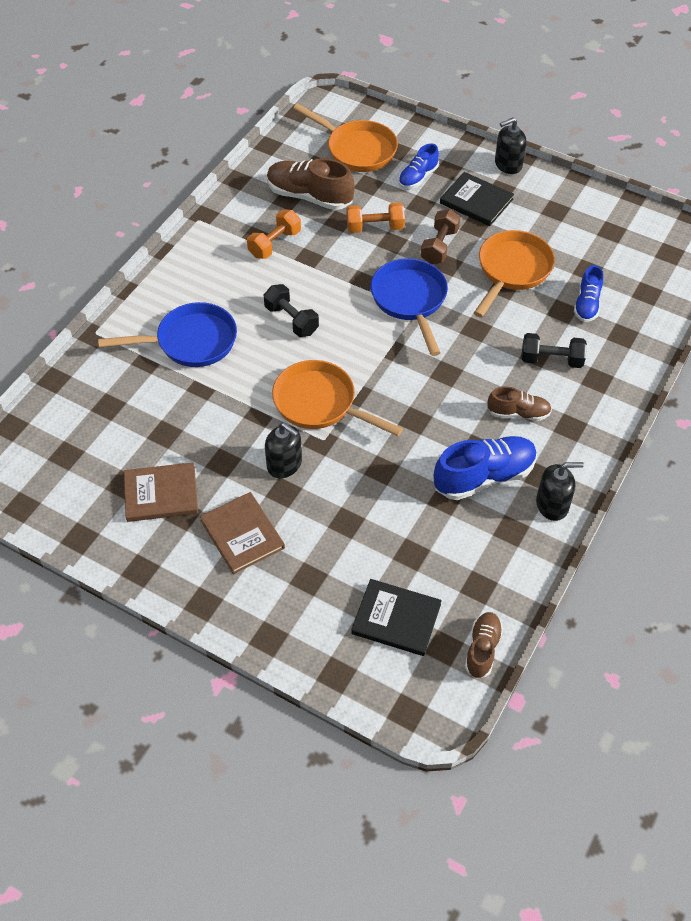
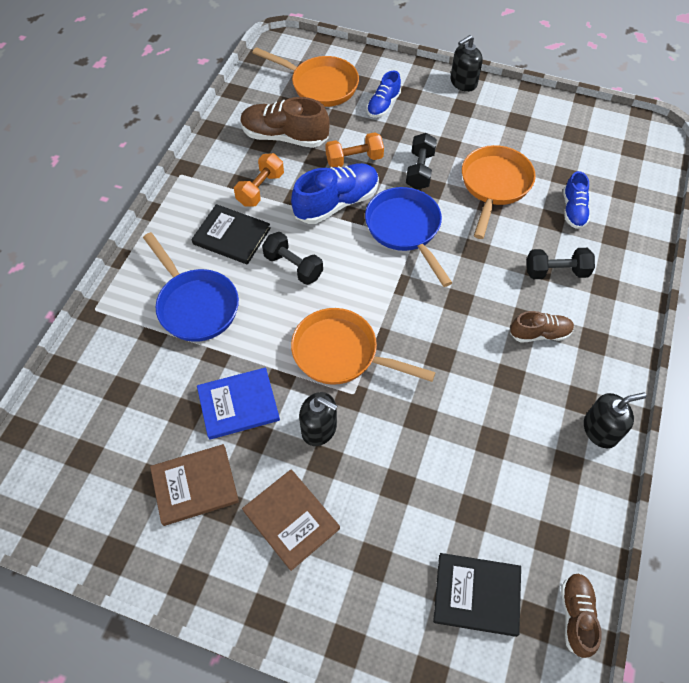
camera: 10 degrees left, 5 degrees up
blue pan [98,302,237,367] -> blue pan turned 75 degrees clockwise [143,232,239,342]
brown dumbbell [421,209,460,264] -> black dumbbell [406,133,437,190]
blue shoe [434,436,537,500] -> blue shoe moved to [291,163,379,224]
black book [440,172,514,226] -> black book moved to [191,204,271,265]
none -> blue book [197,367,280,440]

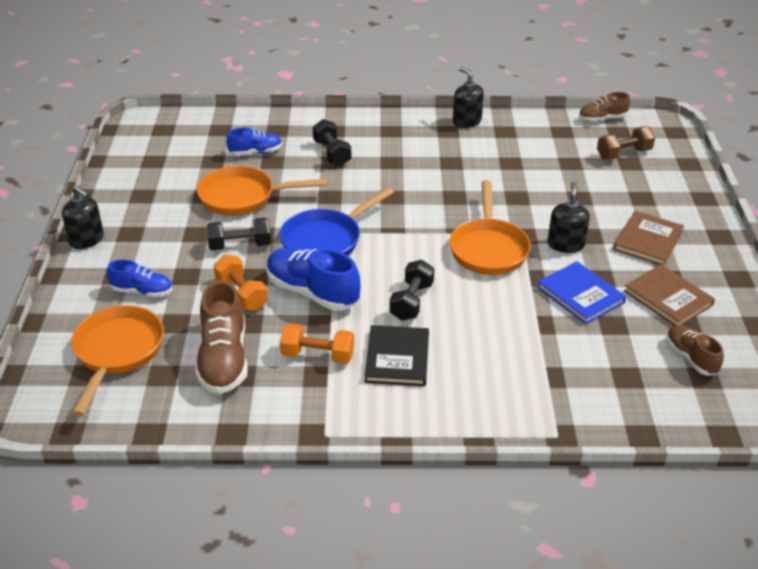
camera: 110 degrees left, 20 degrees down
blue pan [143,232,239,342] -> none
black book [433,553,521,637] -> brown dumbbell [597,126,655,160]
brown shoe [510,311,574,343] -> brown shoe moved to [666,325,724,375]

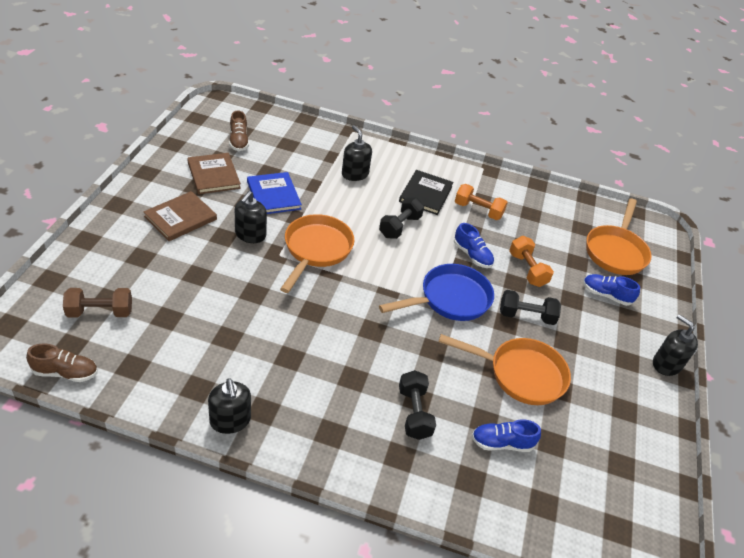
camera: 170 degrees left, 5 degrees up
brown shoe [195,280,248,394] -> none
blue shoe [267,248,360,311] -> blue shoe [454,223,494,268], size x0.59
none -> black soap dispenser [342,125,372,181]

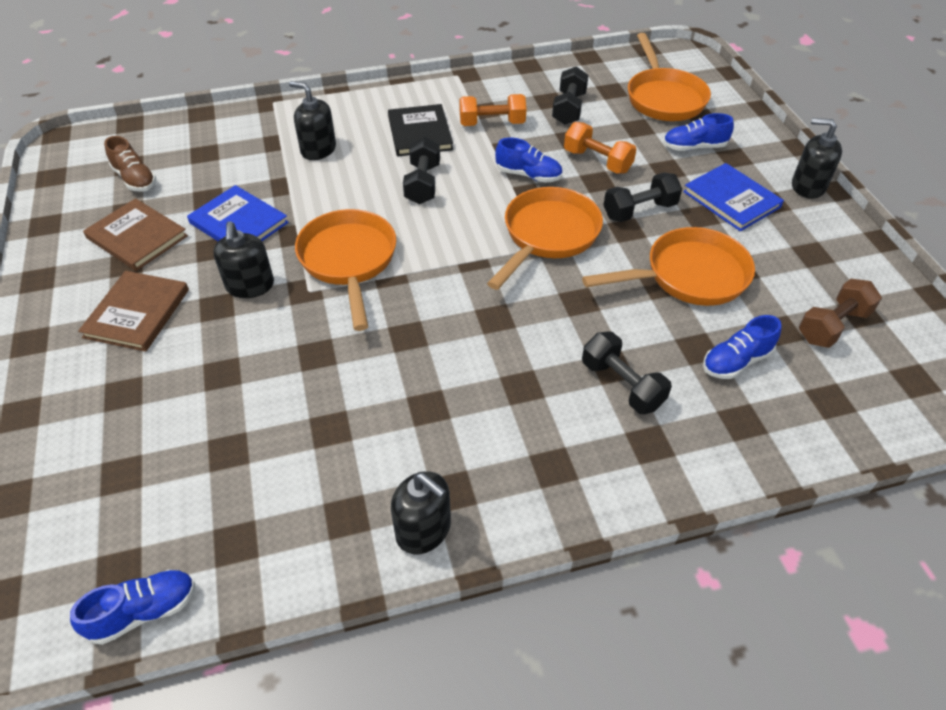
camera: 25 degrees left, 5 degrees up
brown shoe [26,344,98,382] -> blue shoe [70,570,195,645]
brown dumbbell [63,288,132,317] -> brown dumbbell moved to [799,279,882,348]
blue pan [379,264,494,321] -> orange pan [487,187,603,290]
none -> black dumbbell [552,66,589,125]
none -> blue book [683,163,784,231]

